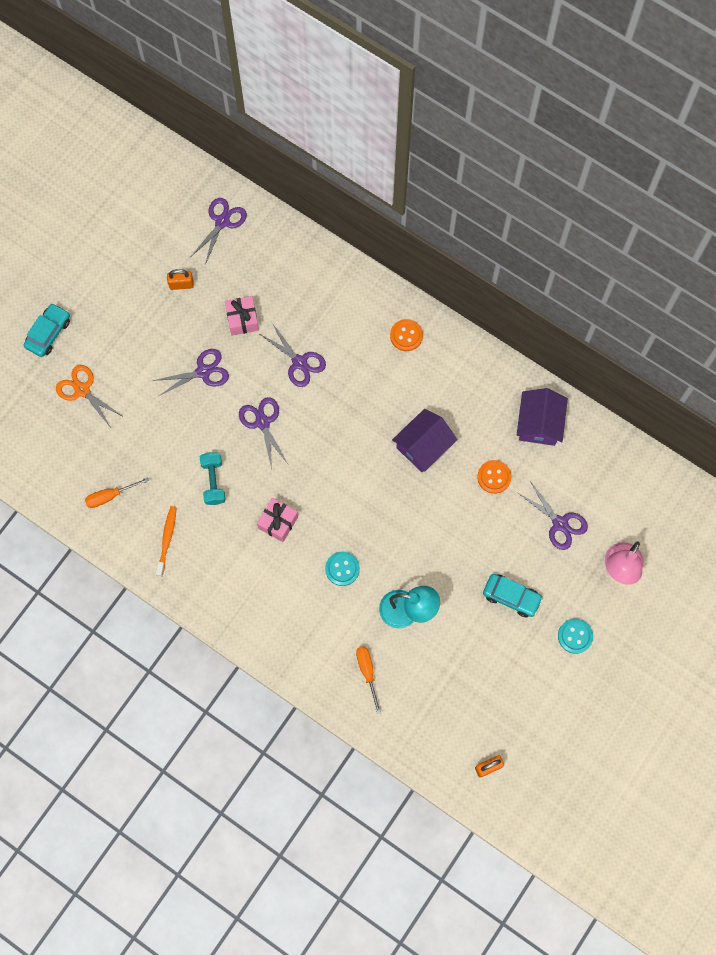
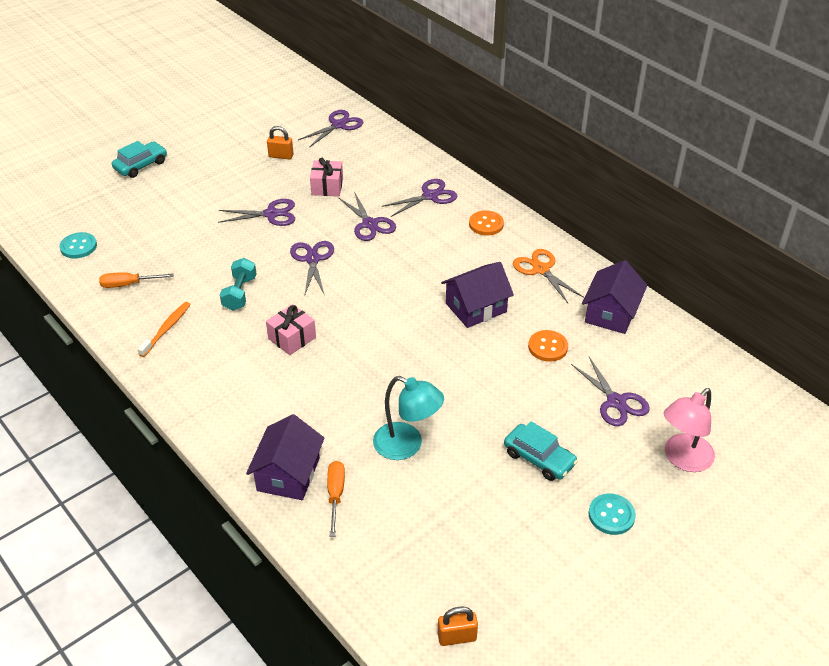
camera: 15 degrees right, 30 degrees down
orange scissors [56,365,124,428] -> orange scissors moved to [513,249,584,303]
turquoise button [325,551,360,586] -> turquoise button moved to [60,232,97,259]
none -> purple house [246,414,325,500]
none -> purple scissors [382,179,458,217]

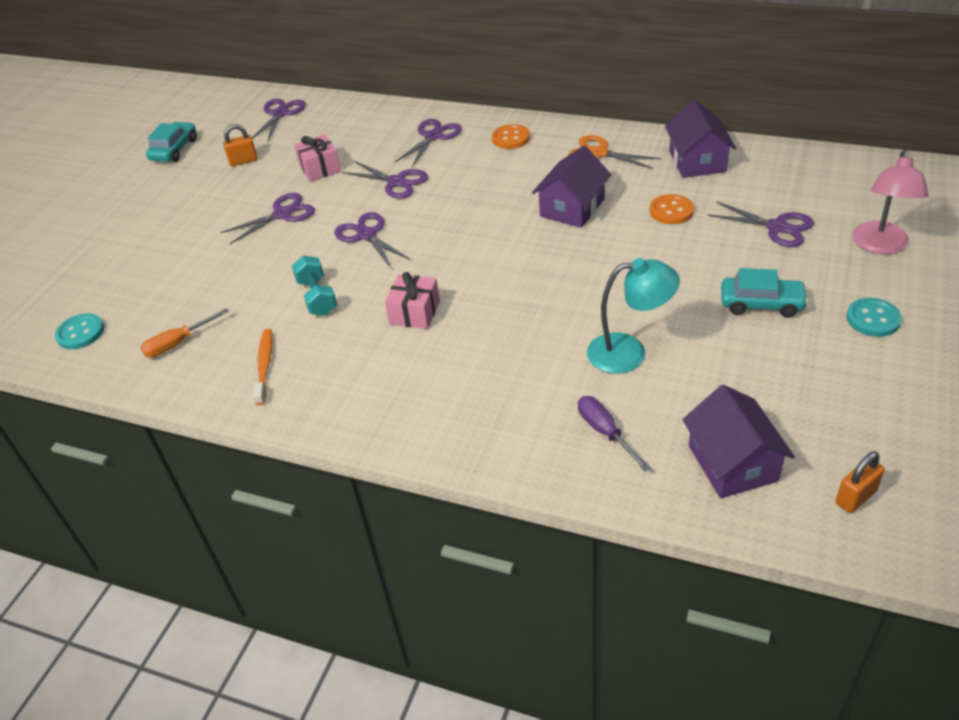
camera: 25 degrees left, 0 degrees up
turquoise car [112,141,167,178] -> turquoise car moved to [146,122,197,162]
purple house [246,414,325,500] -> purple house moved to [682,385,795,498]
orange screwdriver [327,461,345,537] -> purple screwdriver [578,396,651,471]

